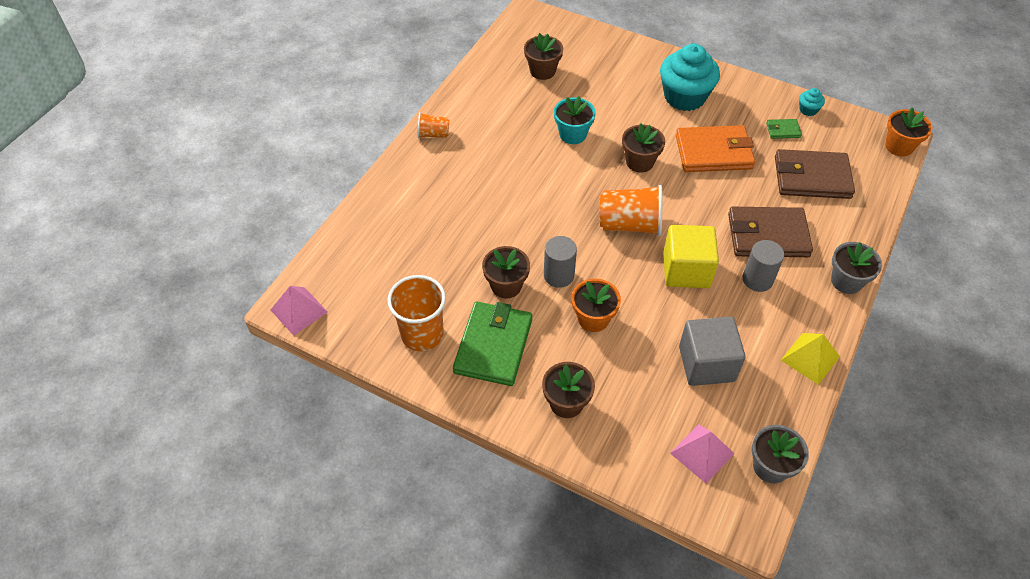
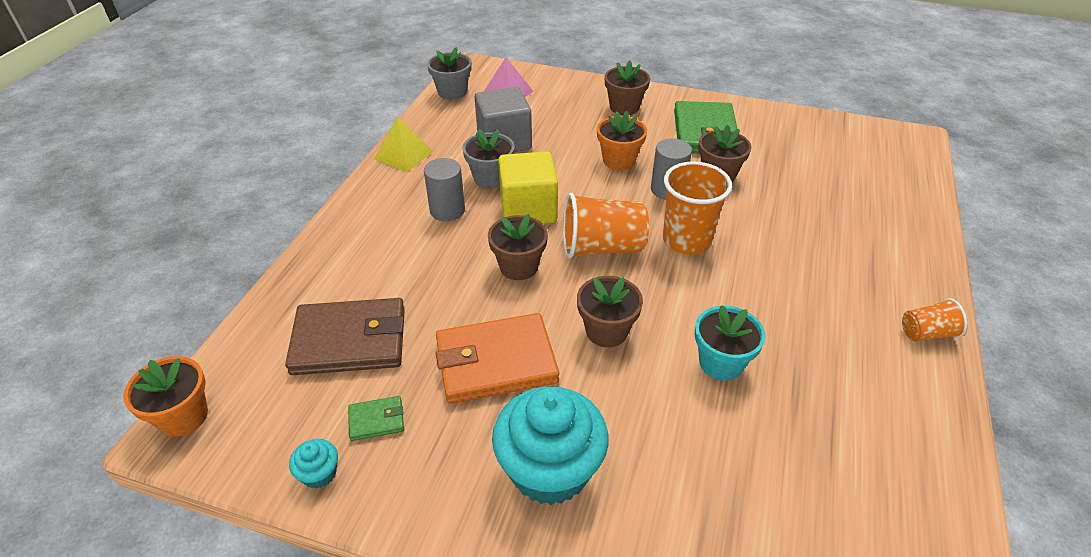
camera: 170 degrees right, 10 degrees down
pink pyramid [271,286,328,336] -> none
orange cup [387,275,446,351] -> orange cup moved to [663,161,732,254]
brown flower pot [524,33,563,80] -> brown flower pot moved to [488,214,548,280]
brown wallet [728,207,813,257] -> none
grey flower pot [831,242,882,294] -> grey flower pot moved to [462,129,515,188]

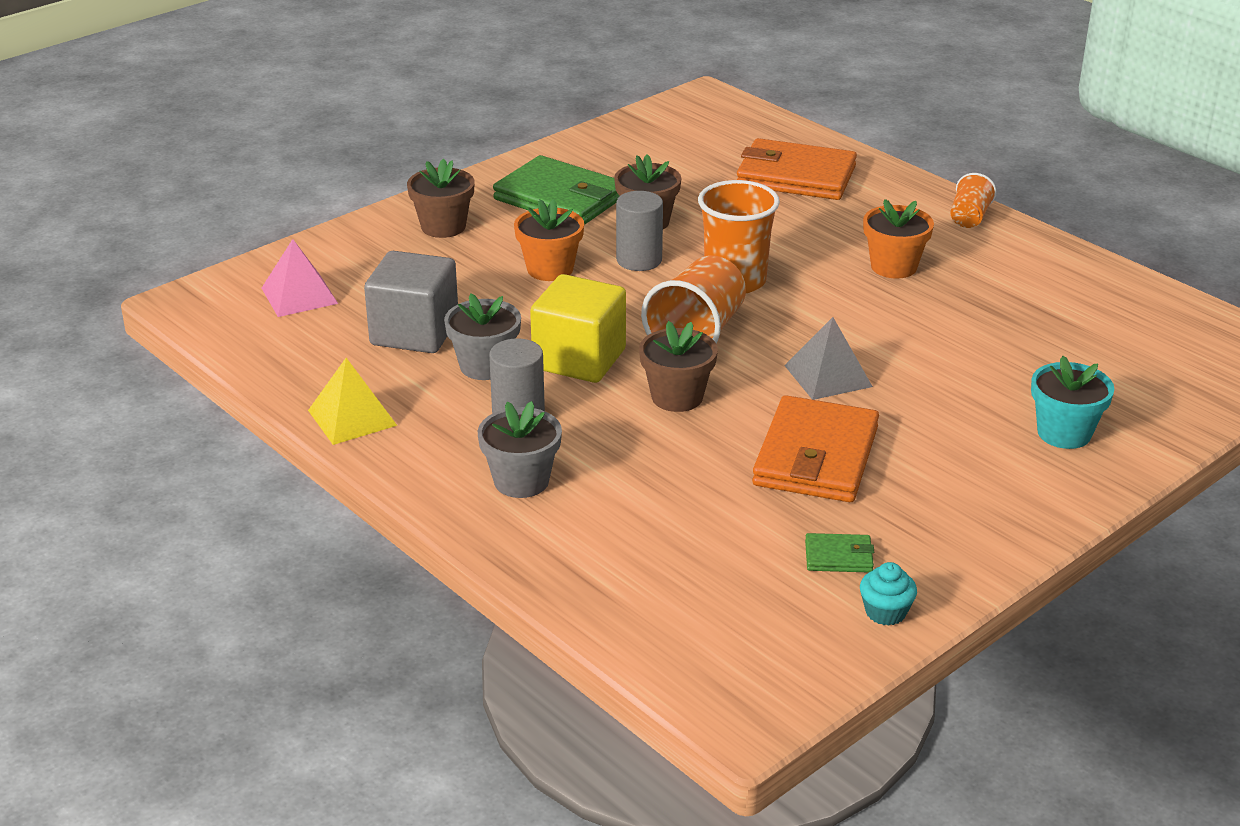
camera: 60 degrees left, 10 degrees down
orange flower pot [123,356,208,437] -> orange flower pot moved to [863,199,934,278]
brown wallet [285,298,405,375] -> none
green wallet [348,396,404,441] -> green wallet turned 75 degrees clockwise [805,533,874,572]
grey flower pot [427,47,472,100] -> grey flower pot moved to [478,401,562,498]
turquoise cupcake [492,386,609,505] -> none
brown flower pot [577,276,643,347] -> grey pyramid [784,317,873,400]
turquoise flower pot [695,305,765,381] -> turquoise flower pot moved to [1031,356,1115,449]
none -> orange wallet [737,138,857,200]

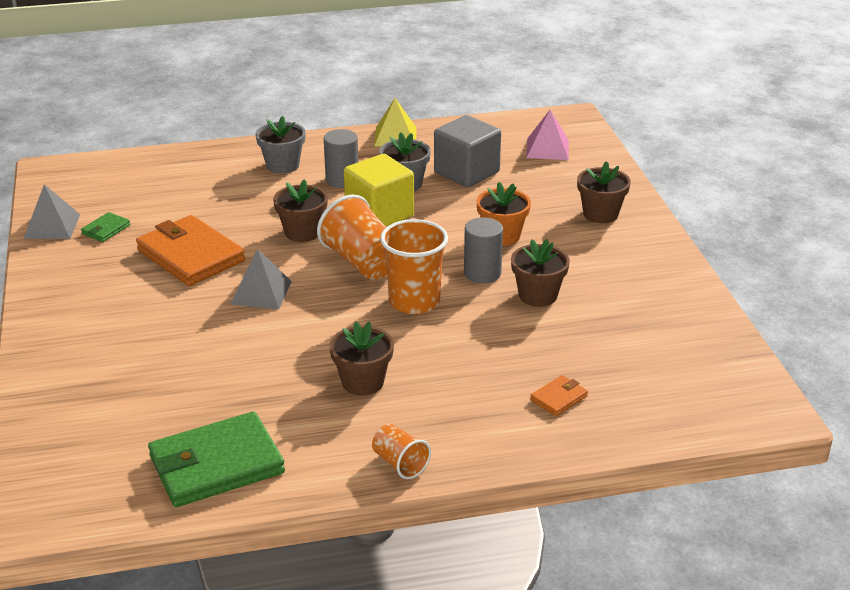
camera: 120 degrees right, 0 degrees up
green wallet [493,155,619,225] -> green wallet moved to [148,411,285,507]
orange wallet [737,138,857,200] -> orange wallet [530,375,588,416], size x0.44
turquoise cupcake [860,562,917,626] -> grey pyramid [24,184,80,239]
orange flower pot [863,199,934,278] -> brown flower pot [329,321,394,396]
turquoise flower pot [1031,356,1115,449] -> none

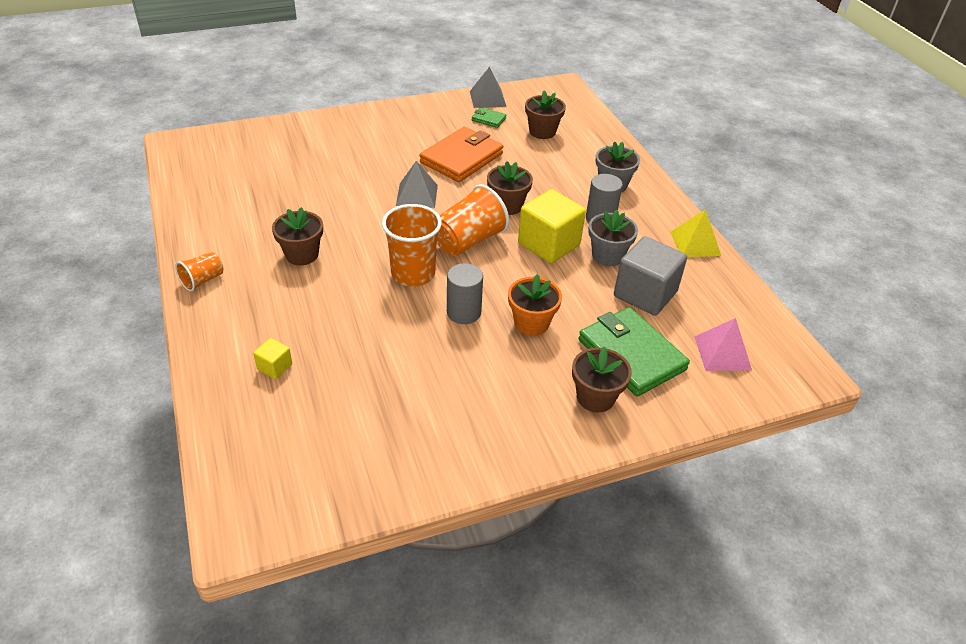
camera: 80 degrees right, 10 degrees up
green wallet [148,411,285,507] -> green wallet moved to [578,307,690,397]
brown flower pot [511,239,570,307] -> brown flower pot moved to [525,90,566,139]
orange wallet [530,375,588,416] -> yellow cube [253,338,292,379]

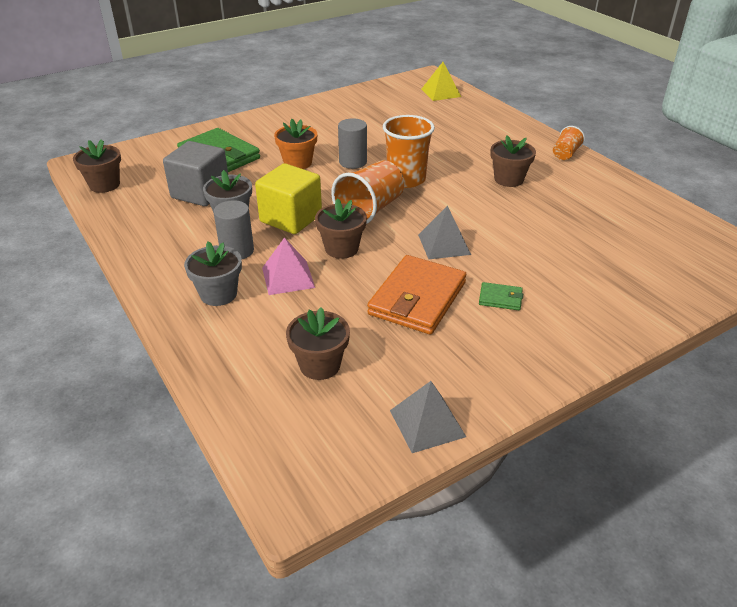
camera: 170 degrees right, 5 degrees down
yellow cube [253,338,292,379] -> none
green wallet [472,107,506,128] -> green wallet moved to [479,282,523,310]
brown flower pot [572,346,632,412] -> brown flower pot moved to [73,139,121,193]
yellow pyramid [670,209,721,257] -> yellow pyramid moved to [421,62,461,101]
pink pyramid [694,318,752,371] -> pink pyramid moved to [262,237,315,295]

